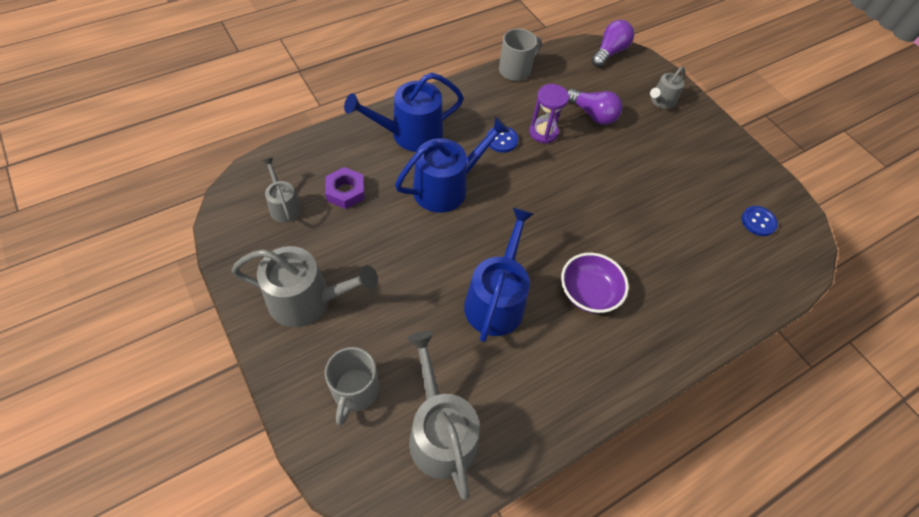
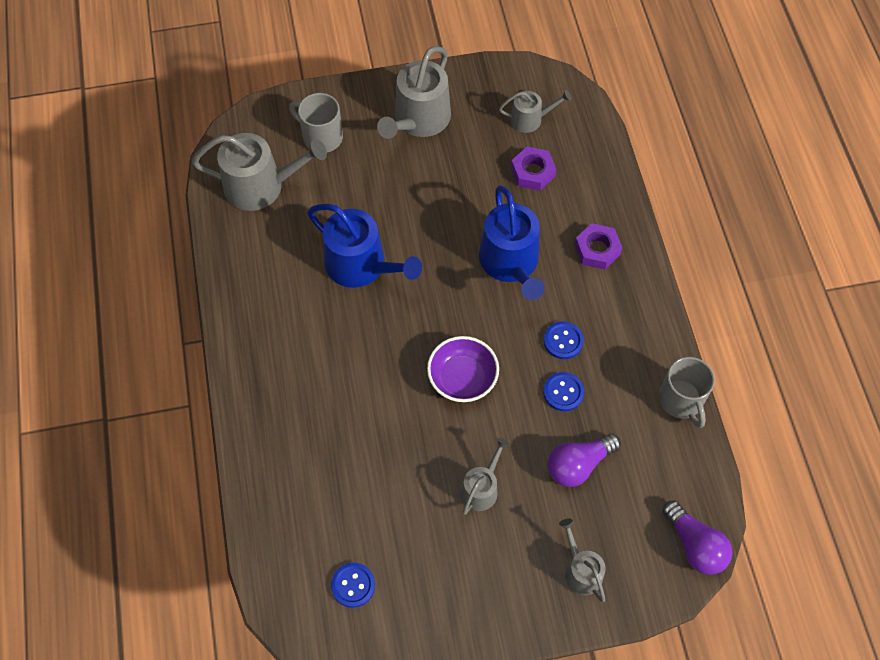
camera: 115 degrees right, 5 degrees up
blue watering can [344,73,464,152] -> purple nut [575,223,622,270]
purple hourglass [529,84,569,144] -> blue button [543,372,584,411]
purple bowl [561,253,629,313] -> purple bowl moved to [427,336,499,402]
none -> grey watering can [461,438,509,515]

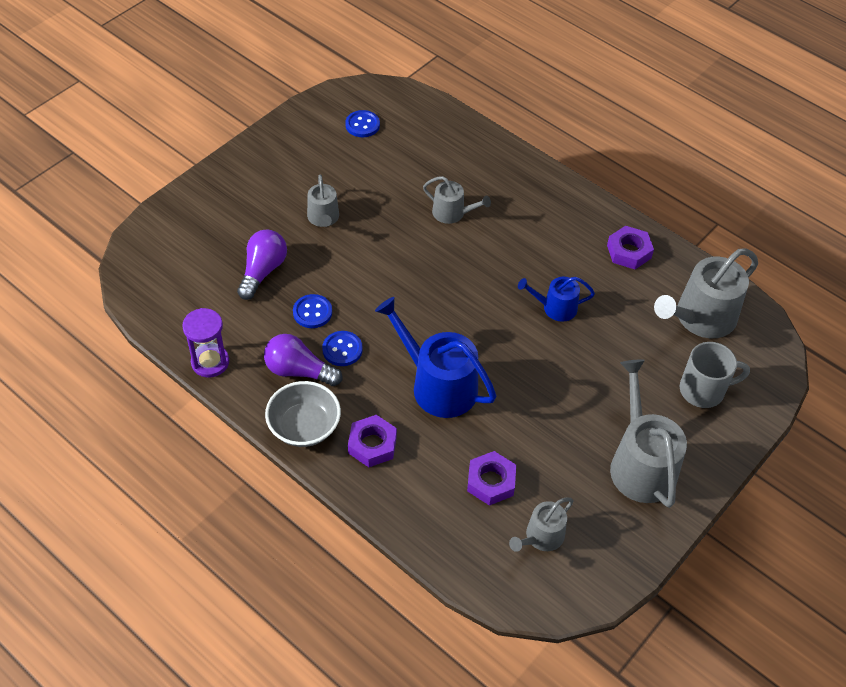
camera: 140 degrees right, 10 degrees down
blue watering can [307,204,422,288] -> blue watering can [518,277,595,322], size x0.55
purple bowl [427,336,499,402] -> none
grey watering can [559,518,606,602] -> grey watering can moved to [423,176,491,224]
grey mug [659,357,715,428] -> purple hourglass [182,308,229,377]
purple light bulb [663,500,732,575] -> purple light bulb moved to [264,334,342,386]
none -> grey bowl [265,381,341,447]
none -> purple nut [607,226,654,269]

